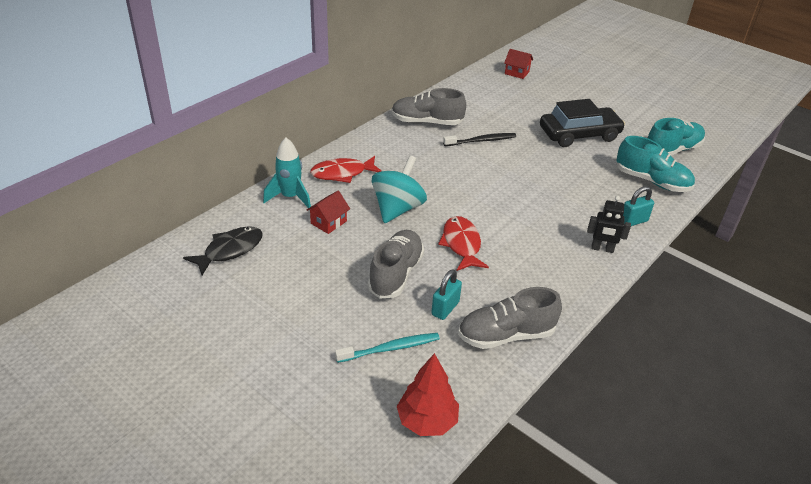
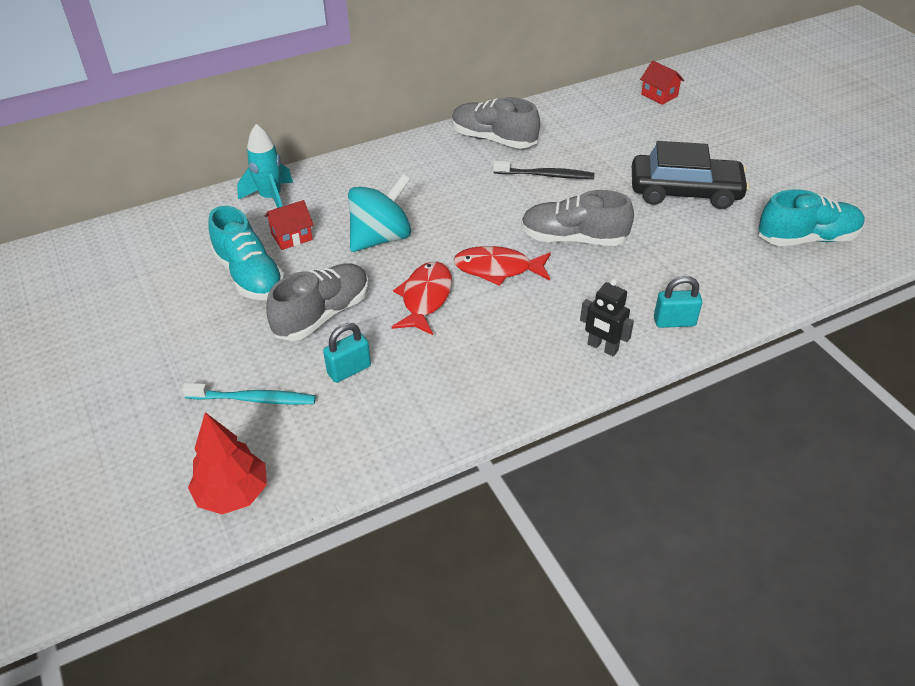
camera: 25 degrees right, 5 degrees up
black fish [183,226,263,275] -> none
red fish [310,156,382,183] -> red fish moved to [453,246,551,286]
grey shoe [458,287,562,349] -> grey shoe moved to [521,190,634,246]
turquoise shoe [616,136,695,192] -> turquoise shoe moved to [208,206,285,300]

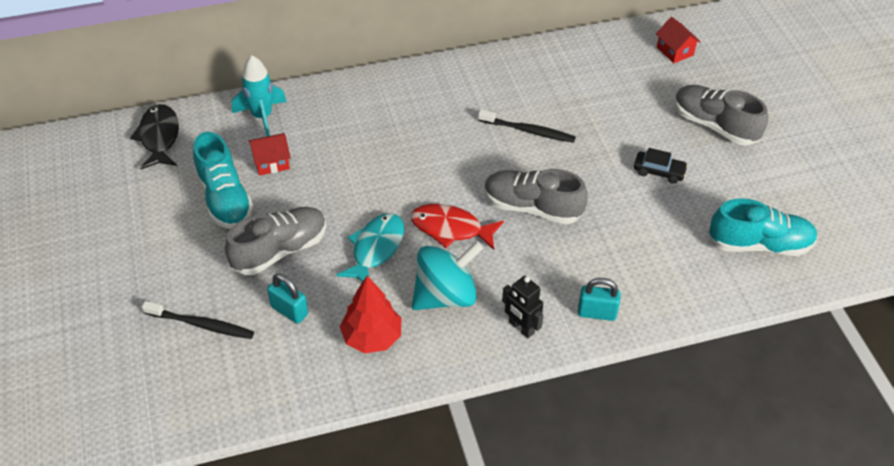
camera: 10 degrees right, 5 degrees up
turquoise toothbrush [182,383,316,405] -> black toothbrush [142,301,254,339]
red tree [188,412,267,514] -> red tree moved to [340,276,401,353]
turquoise padlock [323,323,371,383] -> turquoise padlock turned 60 degrees clockwise [267,274,308,324]
turquoise spinning top [348,174,411,252] -> turquoise spinning top moved to [412,241,483,310]
red fish [392,262,452,335] -> turquoise fish [336,213,404,282]
grey shoe [452,97,540,149] -> grey shoe moved to [674,85,768,146]
black car [632,141,749,209] -> black car [634,148,688,184], size x0.46
none -> black fish [130,104,179,169]

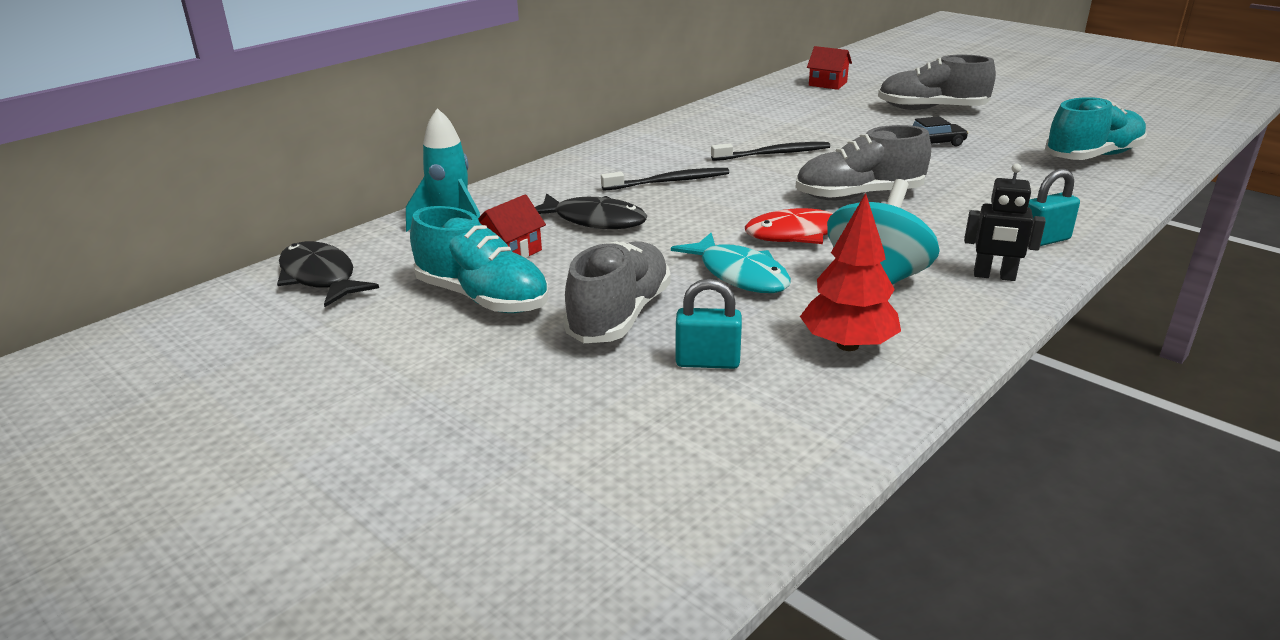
camera: 30 degrees left, 20 degrees down
black toothbrush [142,301,254,339] -> black toothbrush moved to [601,168,729,191]
turquoise fish [336,213,404,282] -> turquoise fish turned 150 degrees clockwise [671,233,791,293]
none -> black fish [535,193,647,229]

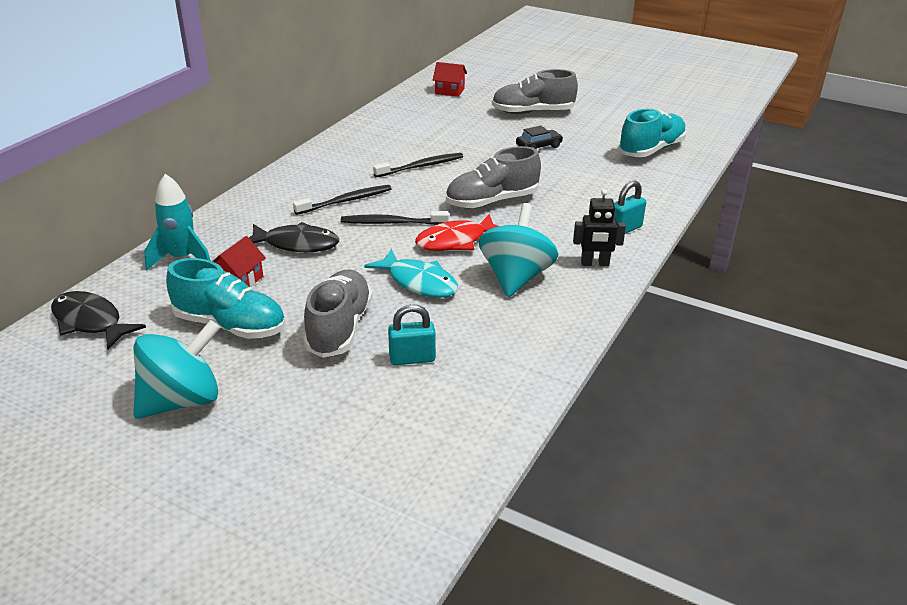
camera: 15 degrees left, 5 degrees up
red tree [800,193,901,351] -> none
none -> turquoise spinning top [133,320,220,419]
none -> black toothbrush [341,211,449,225]

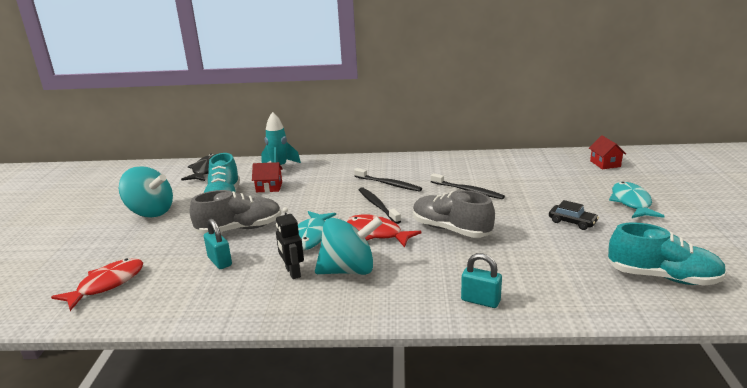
camera: 65 degrees right, 10 degrees down
black fish [249,222,339,252] -> none
grey shoe [492,69,578,114] -> turquoise fish [609,182,664,218]
black robot [573,189,626,266] -> black robot moved to [276,207,304,279]
none -> red fish [51,258,143,311]

